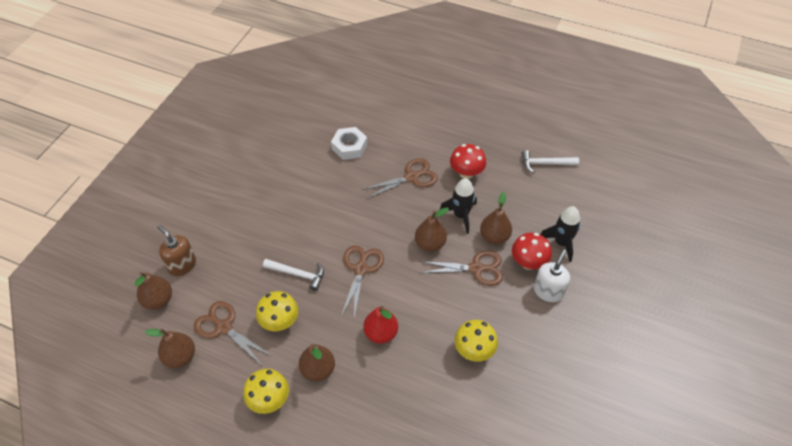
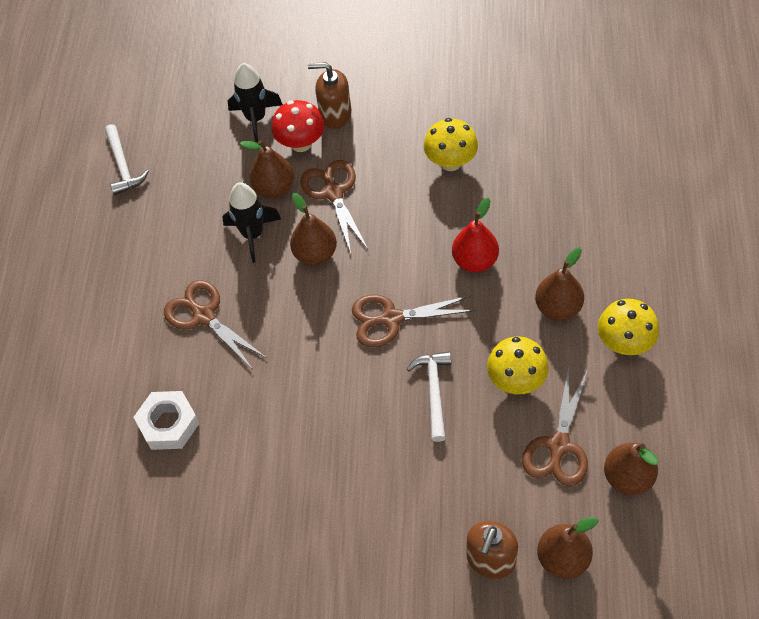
camera: 105 degrees left, 5 degrees up
red mushroom [450,144,486,179] -> none
white soap dispenser [534,249,570,302] -> brown soap dispenser [308,62,351,129]

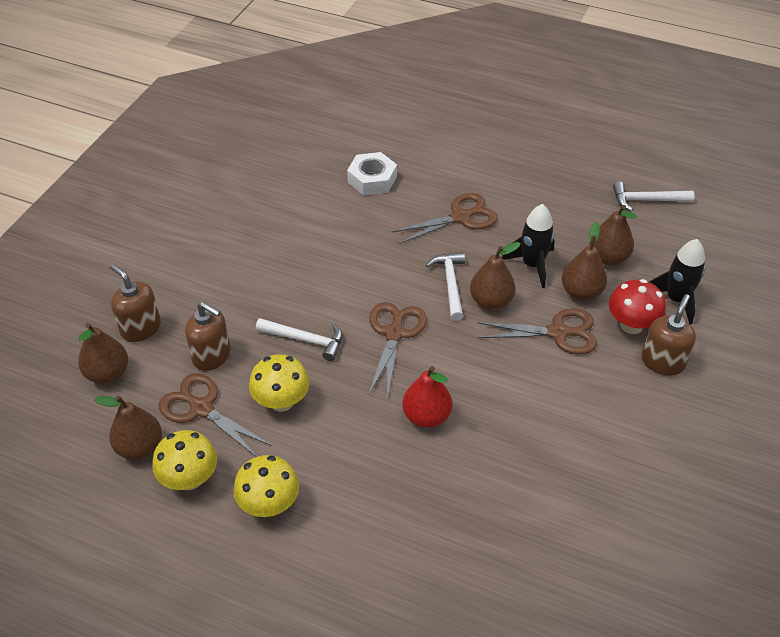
camera: 105 degrees right, 10 degrees down
yellow mushroom [424,118,478,171] -> yellow mushroom moved to [152,430,217,490]
brown pear [535,247,584,321] -> brown pear moved to [590,205,637,265]
none -> brown soap dispenser [185,302,230,371]
none -> white hammer [426,252,465,321]

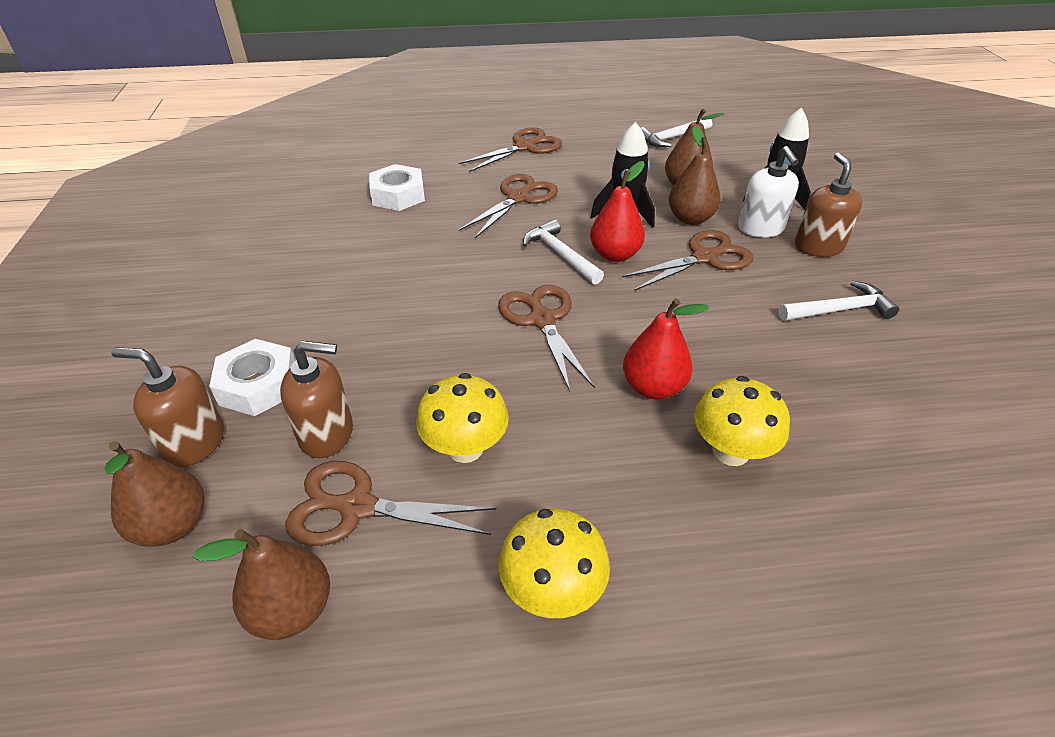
camera: 30 degrees left, 5 degrees down
yellow mushroom [152,430,217,490] -> yellow mushroom moved to [694,376,790,466]
white hammer [256,318,343,361] -> white hammer moved to [779,281,899,321]
brown pear [470,242,521,310] -> red pear [590,161,645,262]
red mushroom [609,279,666,334] -> white soap dispenser [738,146,799,237]
none -> white nut [209,339,295,416]
none -> brown scissors [459,127,562,172]

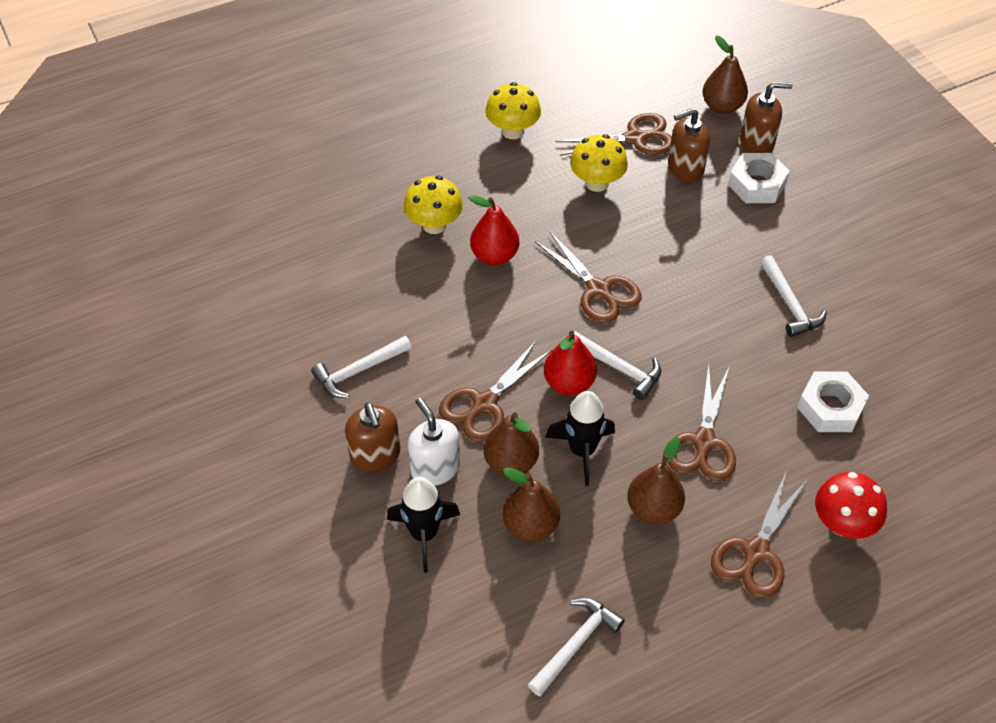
camera: 160 degrees right, 10 degrees up
brown pear [193,529,330,640] -> brown pear moved to [627,437,685,525]
none -> white hammer [760,255,827,337]
none -> red mushroom [815,472,887,539]

